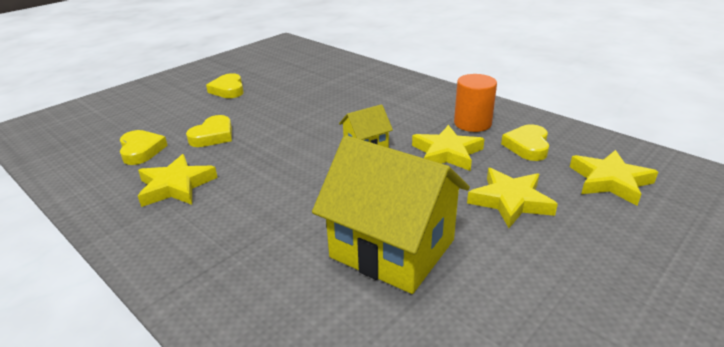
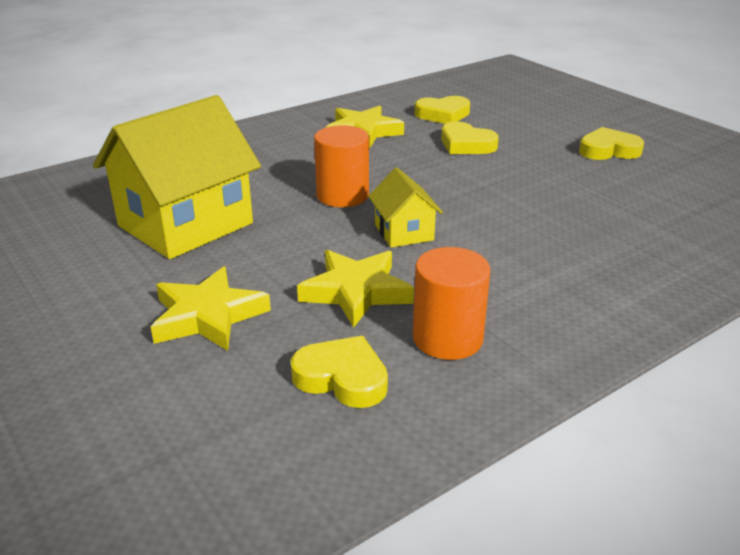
camera: 100 degrees right, 0 degrees up
yellow star [570,150,658,206] -> none
none -> orange cylinder [314,125,369,207]

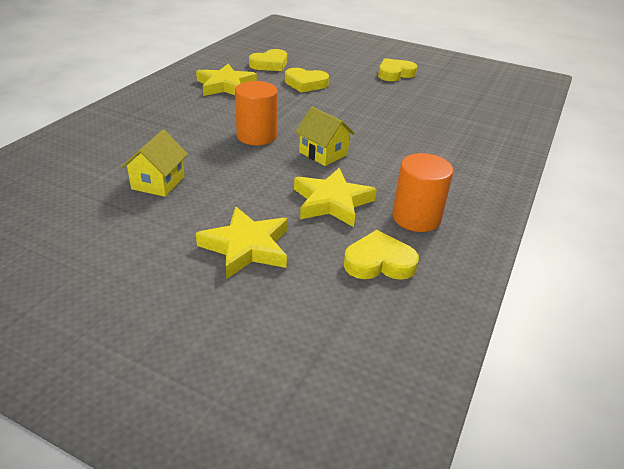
camera: 30 degrees left, 5 degrees up
yellow house [93,95,261,259] -> yellow house [121,130,188,197], size x0.48

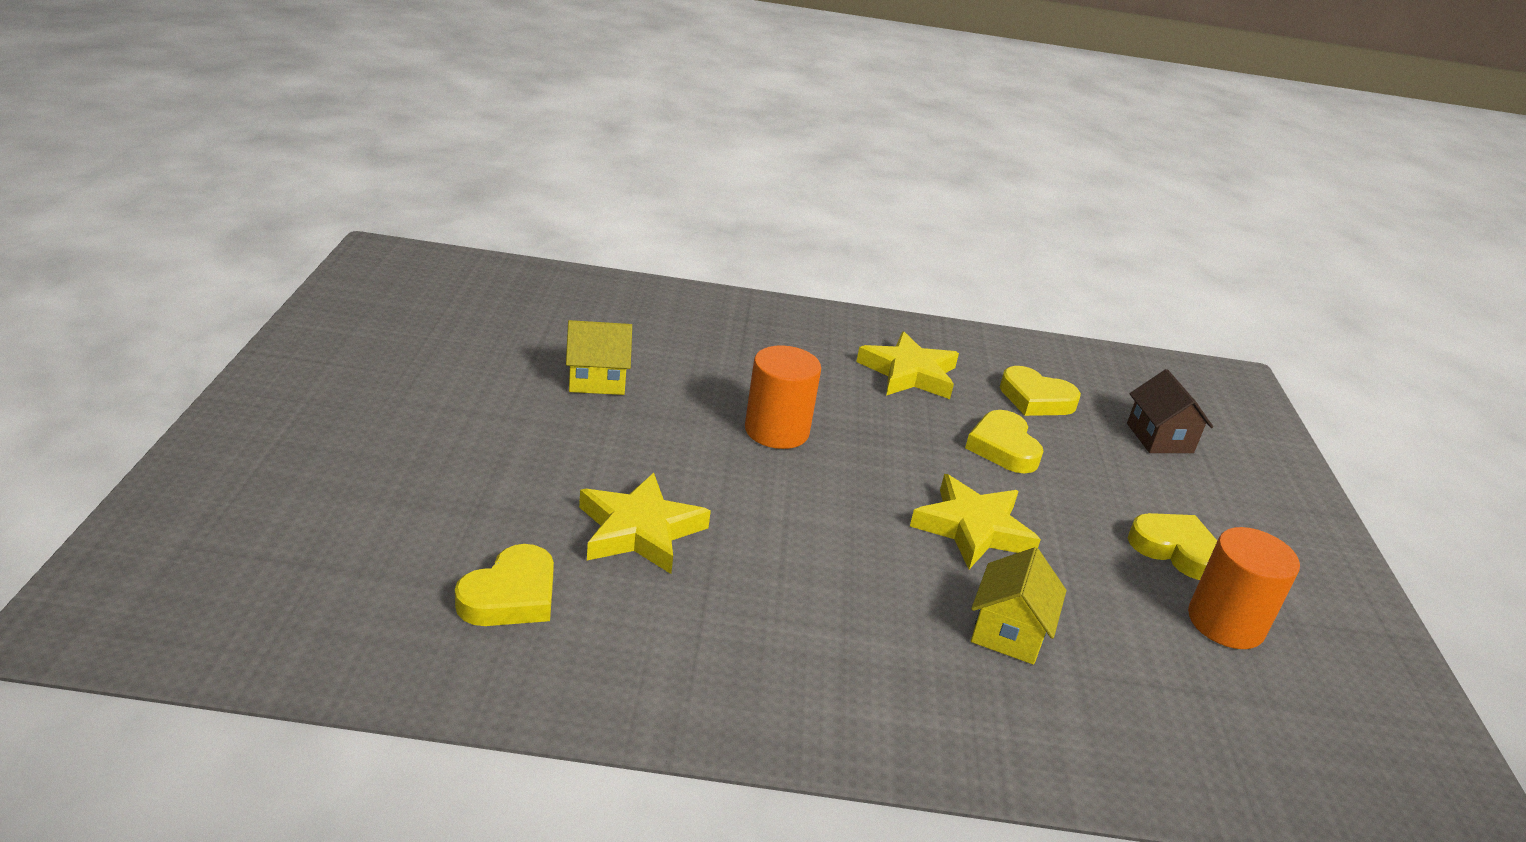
camera: 65 degrees right, 5 degrees down
yellow star [196,207,288,279] -> yellow star moved to [910,474,1041,569]
yellow house [295,107,355,166] -> yellow house moved to [971,547,1067,665]
yellow heart [344,230,419,280] -> yellow heart turned 60 degrees clockwise [455,544,554,626]
orange cylinder [392,153,453,232] -> orange cylinder moved to [1188,527,1300,649]
none -> brown house [1127,369,1213,453]

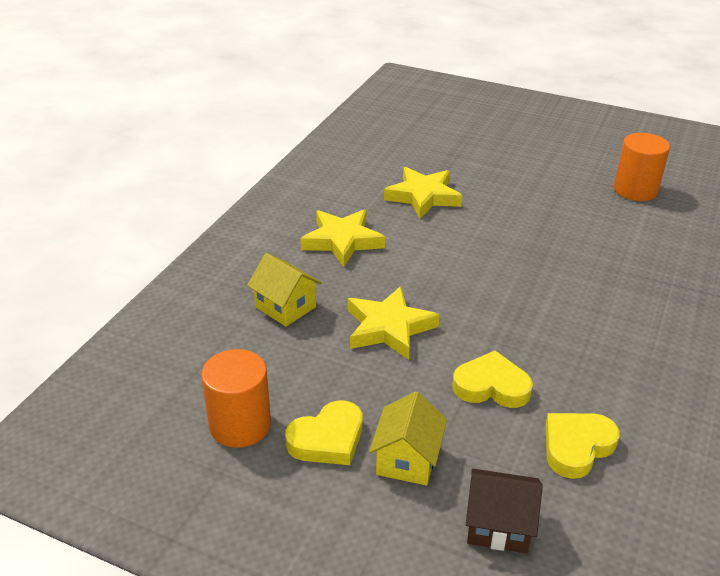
camera: 115 degrees right, 5 degrees up
yellow heart [455,544,554,626] -> none
yellow house [566,320,632,395] -> yellow house moved to [369,391,447,485]
orange cylinder [745,345,821,449] -> orange cylinder moved to [614,133,670,201]
yellow star [856,331,959,399] -> yellow star moved to [300,209,385,267]

